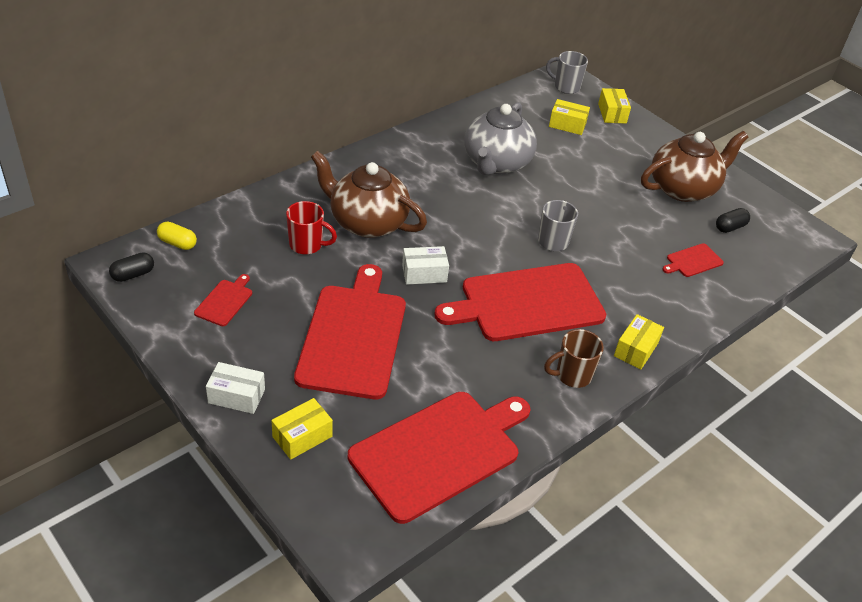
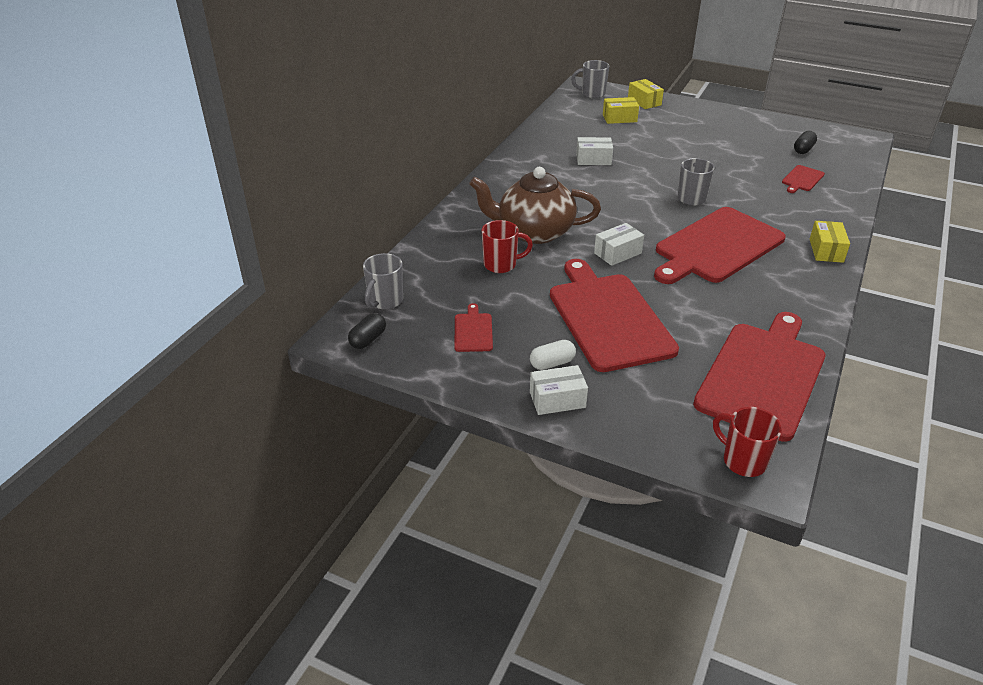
camera: 20 degrees left, 5 degrees down
yellow capsule [157,221,197,250] -> grey mug [363,253,403,309]
yellow box [271,398,333,460] -> none
grey teapot [464,102,537,175] -> white box [576,137,613,165]
brown mug [544,329,604,388] -> none
brown teapot [641,131,748,202] -> none
none -> white capsule [530,340,576,370]
none -> red mug [713,407,782,477]

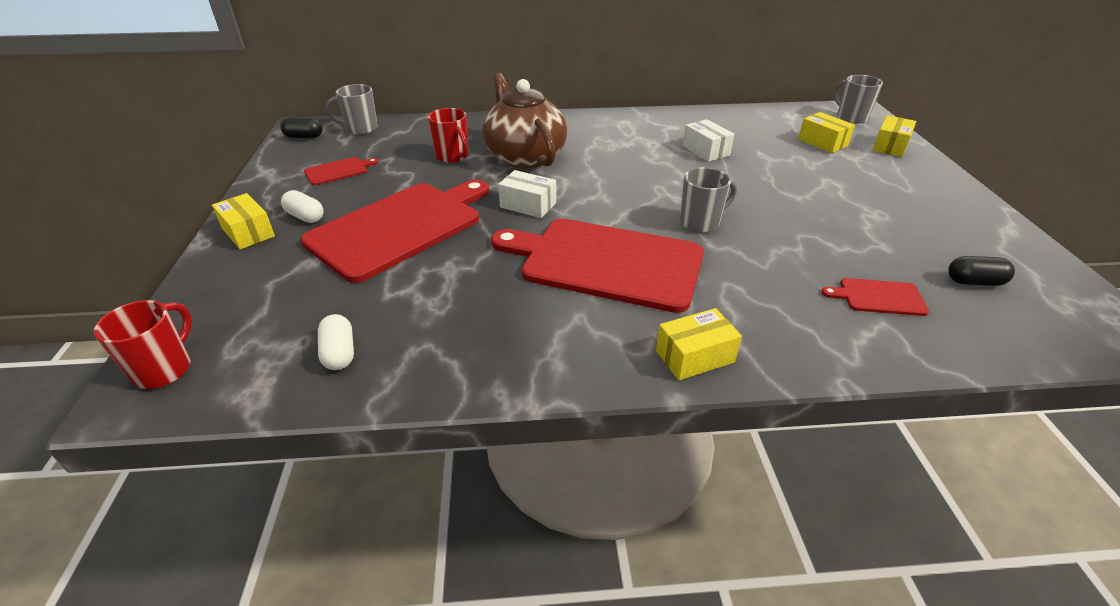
camera: 60 degrees right, 0 degrees up
white box [530,365,588,415] -> yellow box [212,193,275,249]
red cutting board [693,312,826,442] -> white capsule [318,314,354,370]

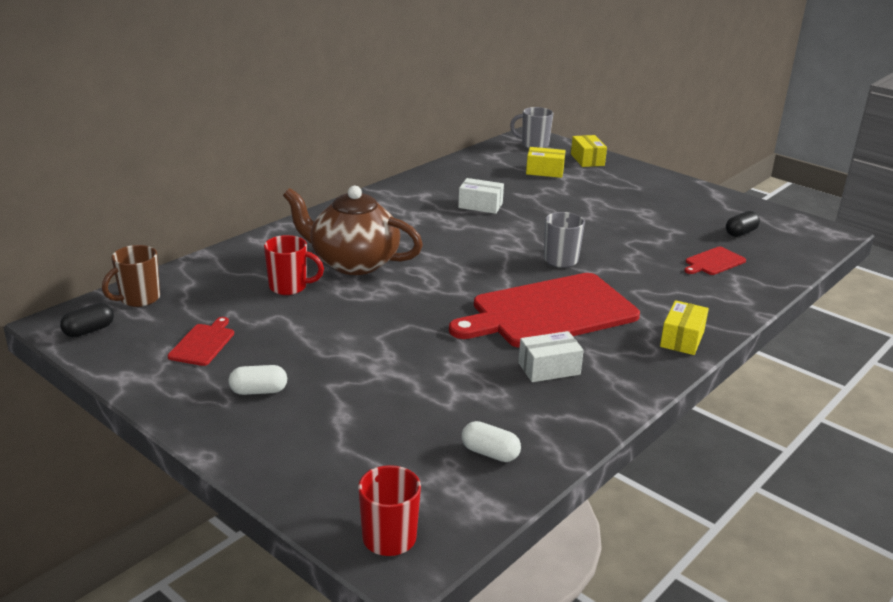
camera: 45 degrees left, 10 degrees down
yellow box [212,193,275,249] -> none
red cutting board [301,179,489,283] -> none
grey mug [326,84,378,135] -> brown mug [102,245,160,307]
white box [498,170,556,218] -> white box moved to [518,331,584,382]

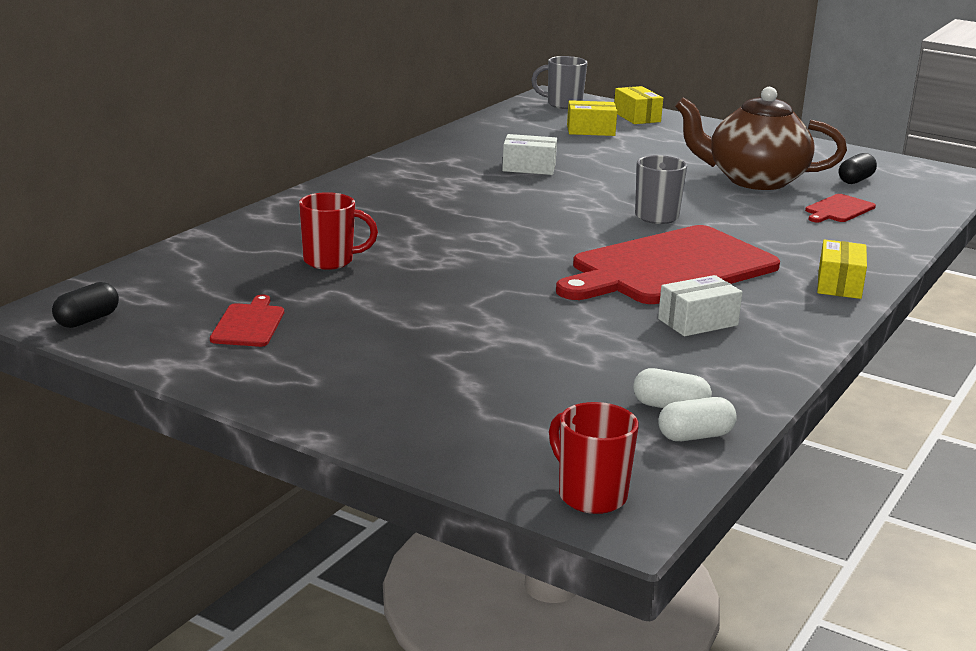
camera: 10 degrees left, 5 degrees down
brown mug [102,245,160,307] -> none
white capsule [228,365,287,395] -> white capsule moved to [658,397,737,441]
brown teapot [283,186,423,275] -> brown teapot moved to [675,87,847,190]

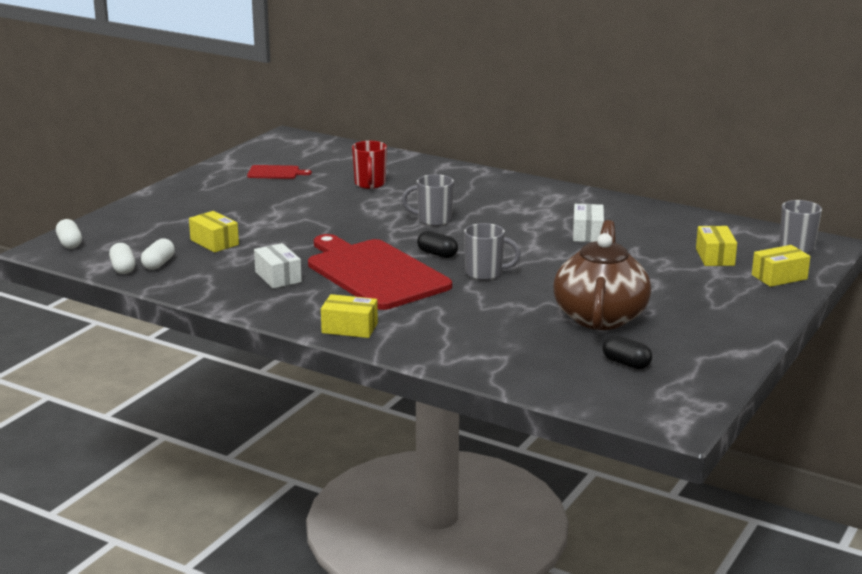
camera: 90 degrees right, 0 degrees up
black capsule [52,282,119,328] -> black capsule moved to [417,231,458,258]
red mug [549,402,639,514] -> white capsule [56,219,82,249]
red cutting board [805,194,876,222] -> none
none -> yellow box [189,211,239,252]
none -> grey mug [402,174,454,226]

